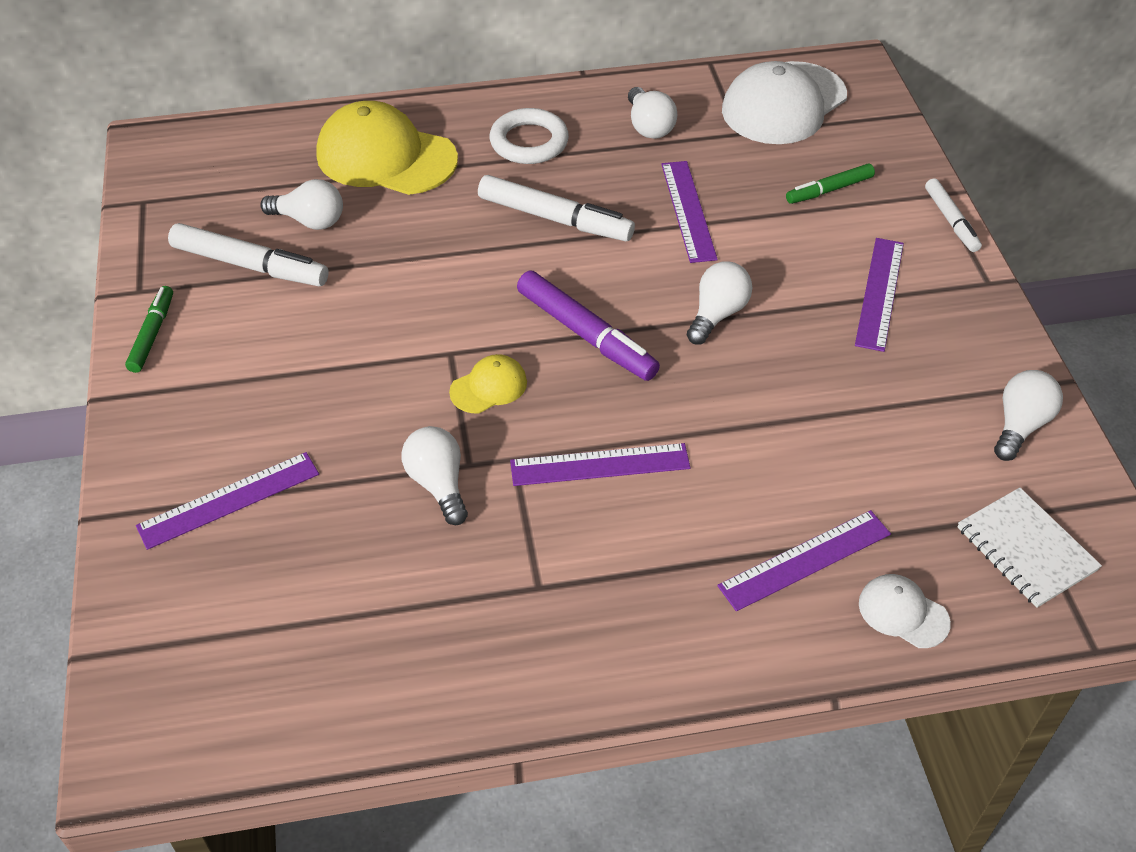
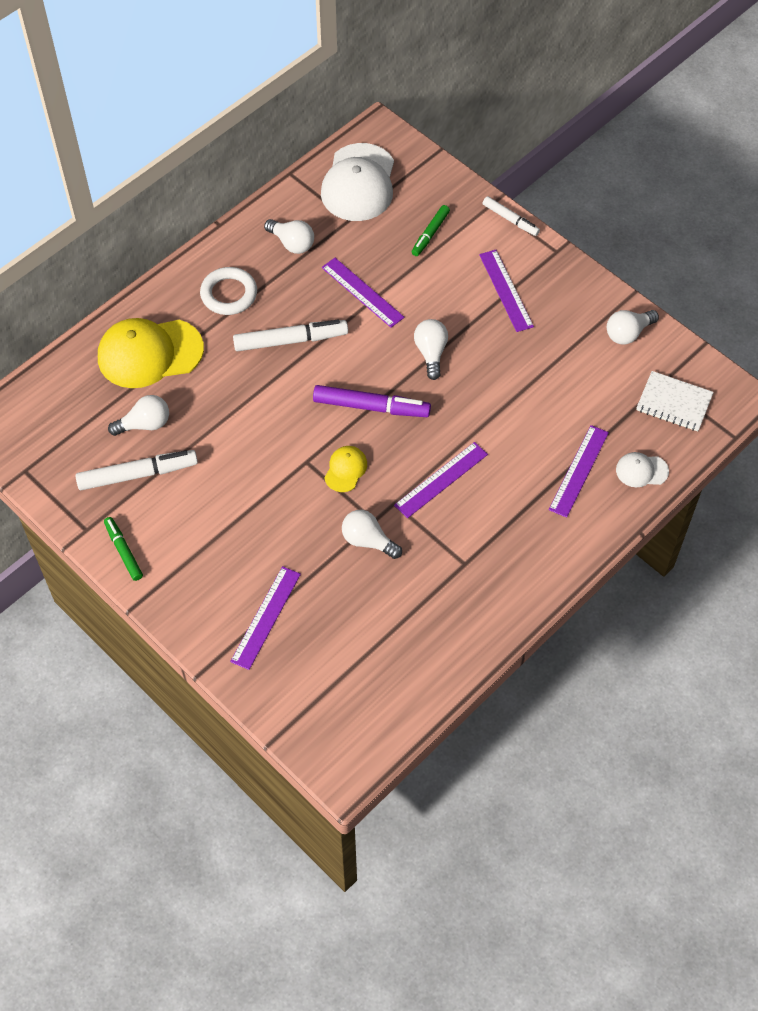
camera: 35 degrees left, 10 degrees up
white light bulb [994,370,1063,461] -> white light bulb turned 120 degrees counterclockwise [607,310,659,344]

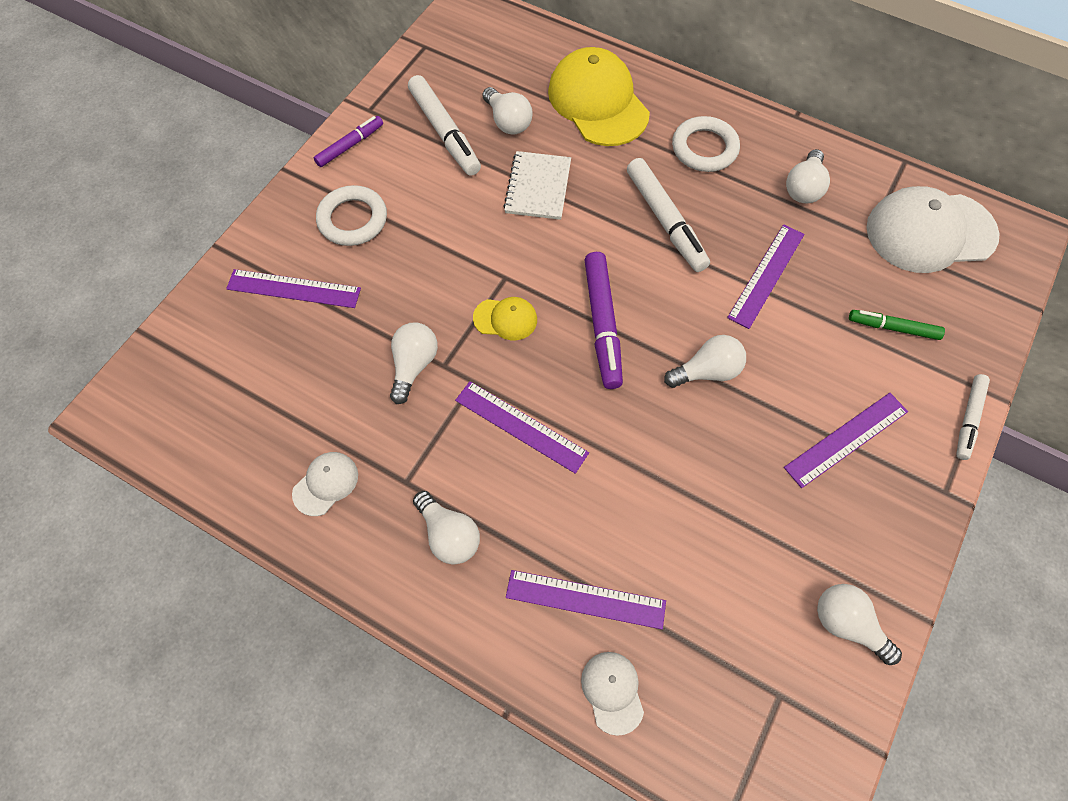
camera: 75 degrees right, 5 degrees up
green marker [104,517,143,581] -> purple marker [314,116,383,167]
white notebook [636,371,714,431] -> white notebook moved to [503,151,571,220]
none -> white cap [292,452,358,516]
none -> white ring [316,185,387,246]
none -> white light bulb [413,491,480,564]

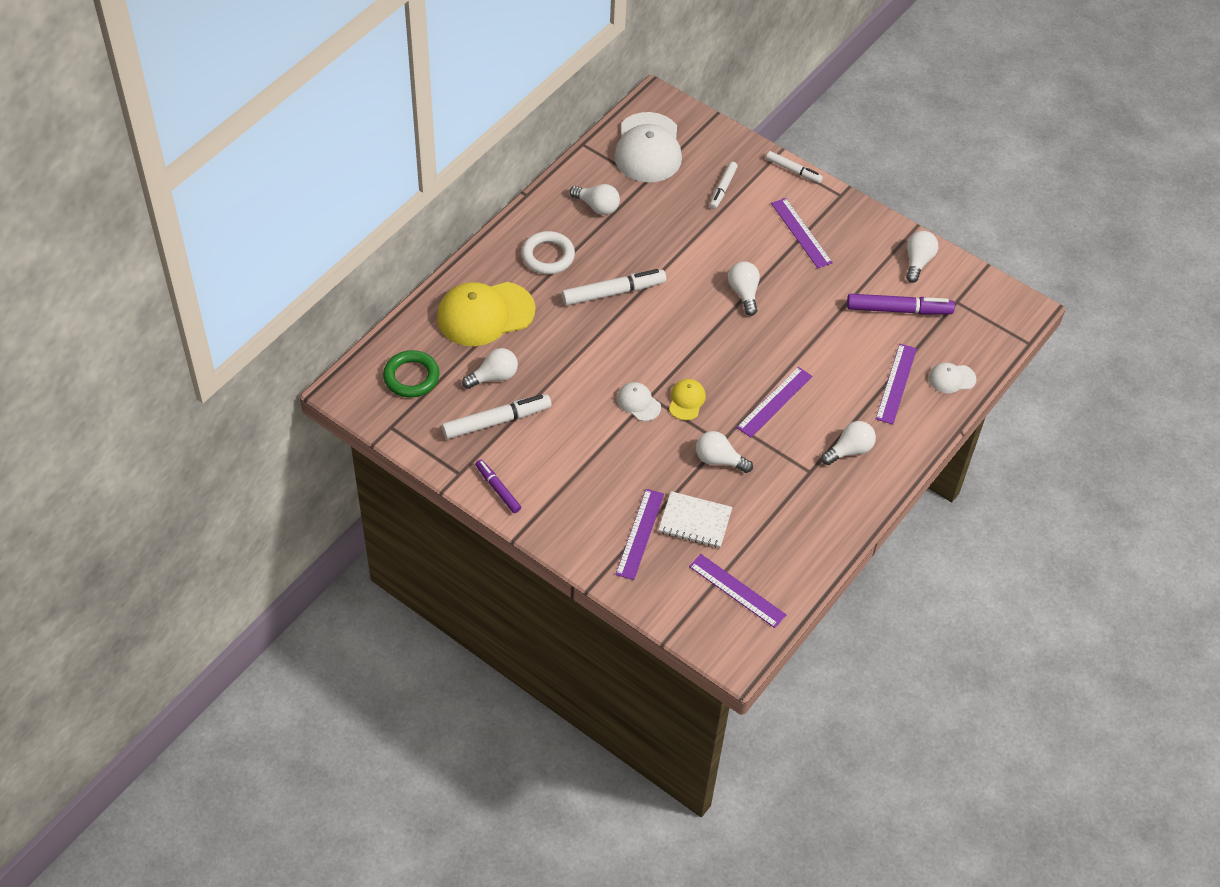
camera: 85 degrees left, 10 degrees down
white cap [292,452,358,516] -> white cap moved to [617,382,661,421]
white ring [316,185,387,246] -> none
white notebook [503,151,571,220] -> white notebook moved to [658,491,733,548]
purple marker [585,252,623,389] -> purple marker moved to [847,294,955,315]
purple ruler [727,224,804,329] -> purple ruler moved to [689,554,786,628]
white light bulb [817,584,902,665] -> white light bulb turned 150 degrees clockwise [906,231,938,283]
green marker [849,310,945,340] -> white marker [710,162,738,209]
none -> green ring [383,350,439,398]

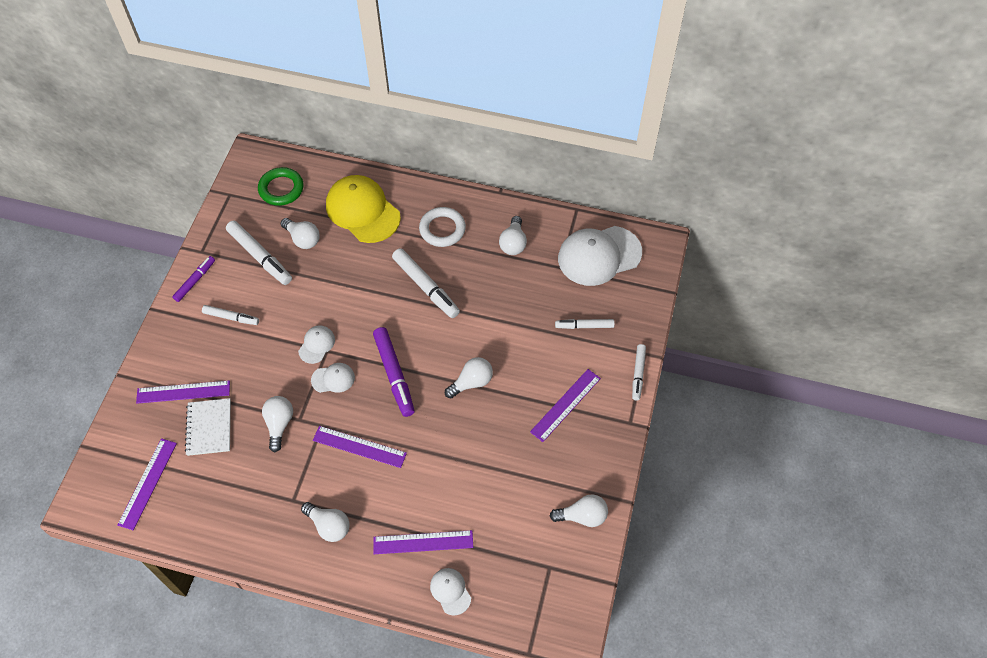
camera: 70 degrees right, 5 degrees up
yellow cap [669,379,706,420] -> white cap [311,363,355,393]
purple marker [847,294,955,315] -> purple marker moved to [373,327,415,417]
none -> white marker [202,305,259,325]

